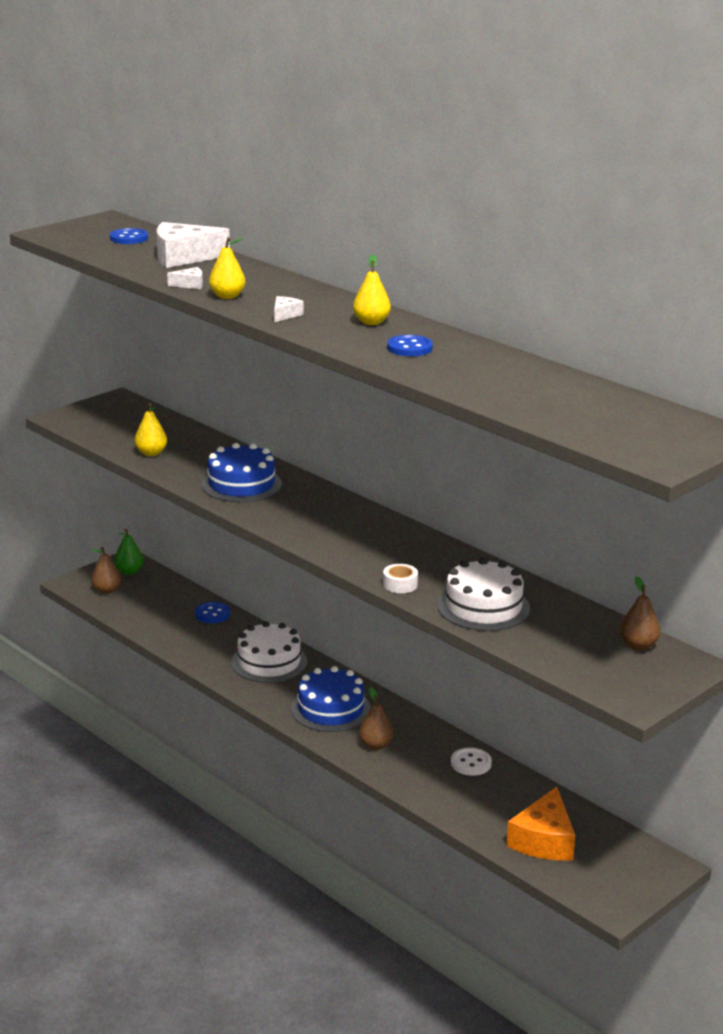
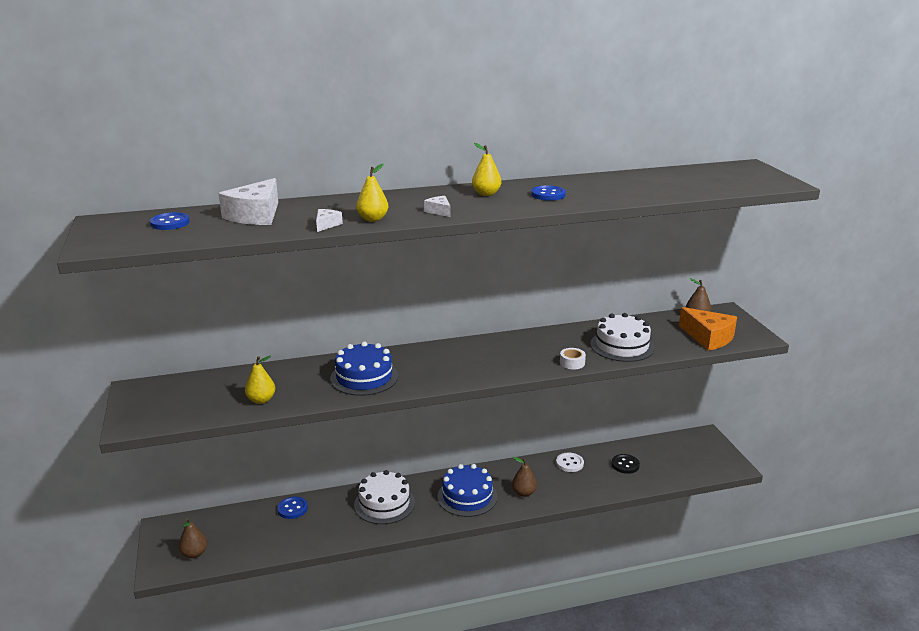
camera: 60 degrees left, 0 degrees up
green pear [114,529,144,575] -> none
orange cheese [506,787,575,861] -> orange cheese moved to [679,307,737,351]
none -> black button [611,454,640,474]

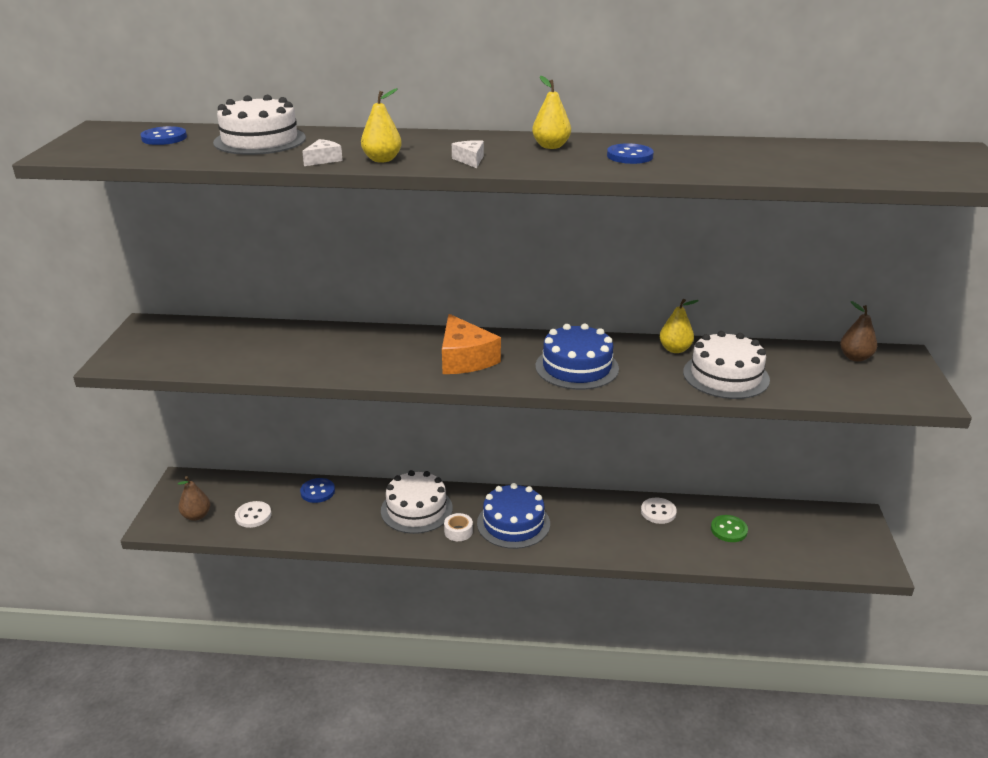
camera: 20 degrees right, 5 degrees up
white cheese [219,178,278,225] -> white cake [213,95,306,155]
yellow pear [245,356,275,404] -> yellow pear moved to [660,299,699,353]
blue cake [330,341,398,396] -> blue cake moved to [535,323,619,390]
brown pear [512,457,537,497] -> none
white tape [560,348,586,370] -> white tape moved to [444,513,473,541]
black button [611,454,640,474] -> green button [711,515,748,542]
orange cheese [679,307,737,351] -> orange cheese moved to [442,314,501,374]
none -> white button [235,501,271,528]

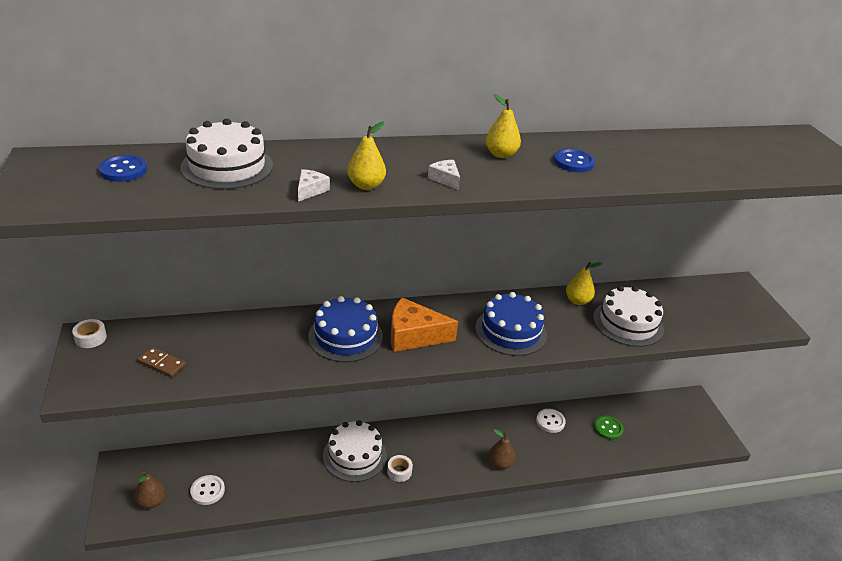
camera: 20 degrees left, 5 degrees up
blue button [300,478,335,503] -> none
orange cheese [442,314,501,374] -> orange cheese turned 135 degrees clockwise [391,297,458,352]
blue cake [477,483,550,549] -> blue cake moved to [308,296,383,362]
brown pear [840,301,877,362] -> brown pear moved to [489,429,515,469]
none -> white tape [72,319,107,348]
none -> brown domino [137,347,186,377]

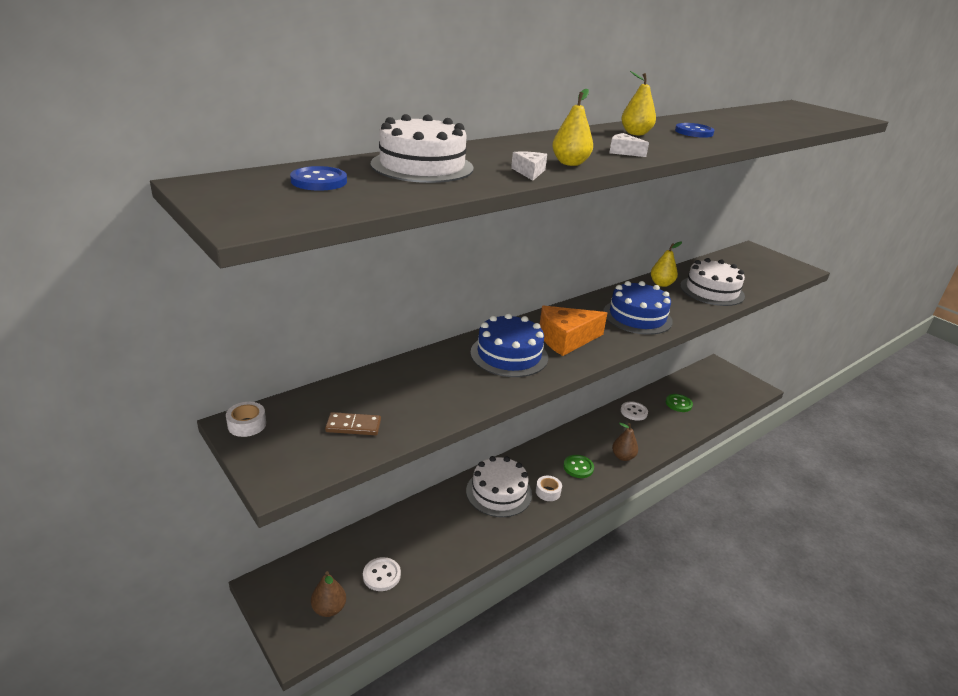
camera: 25 degrees left, 5 degrees down
none -> green button [563,455,594,478]

